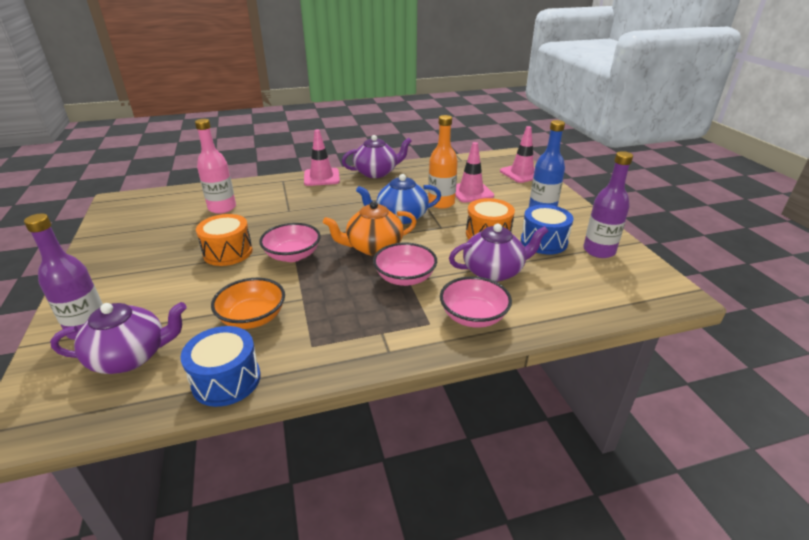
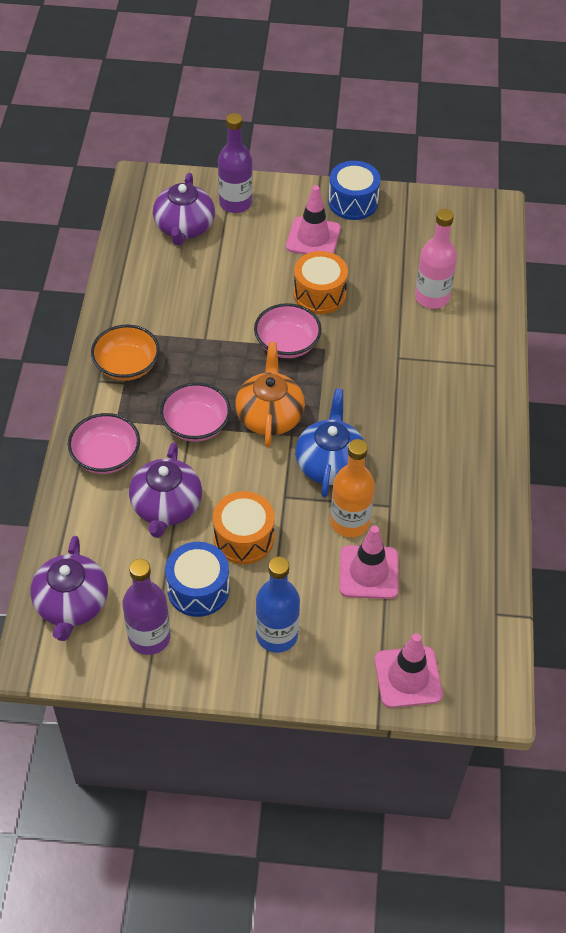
camera: 110 degrees right, 20 degrees up
blue drum [180,326,261,407] -> blue drum moved to [328,161,381,220]
orange bowl [211,278,285,329] -> orange bowl moved to [91,324,160,381]
pink traffic cone [304,129,340,186] -> pink traffic cone moved to [286,185,341,254]
purple teapot [342,135,412,178] -> purple teapot moved to [30,536,108,641]

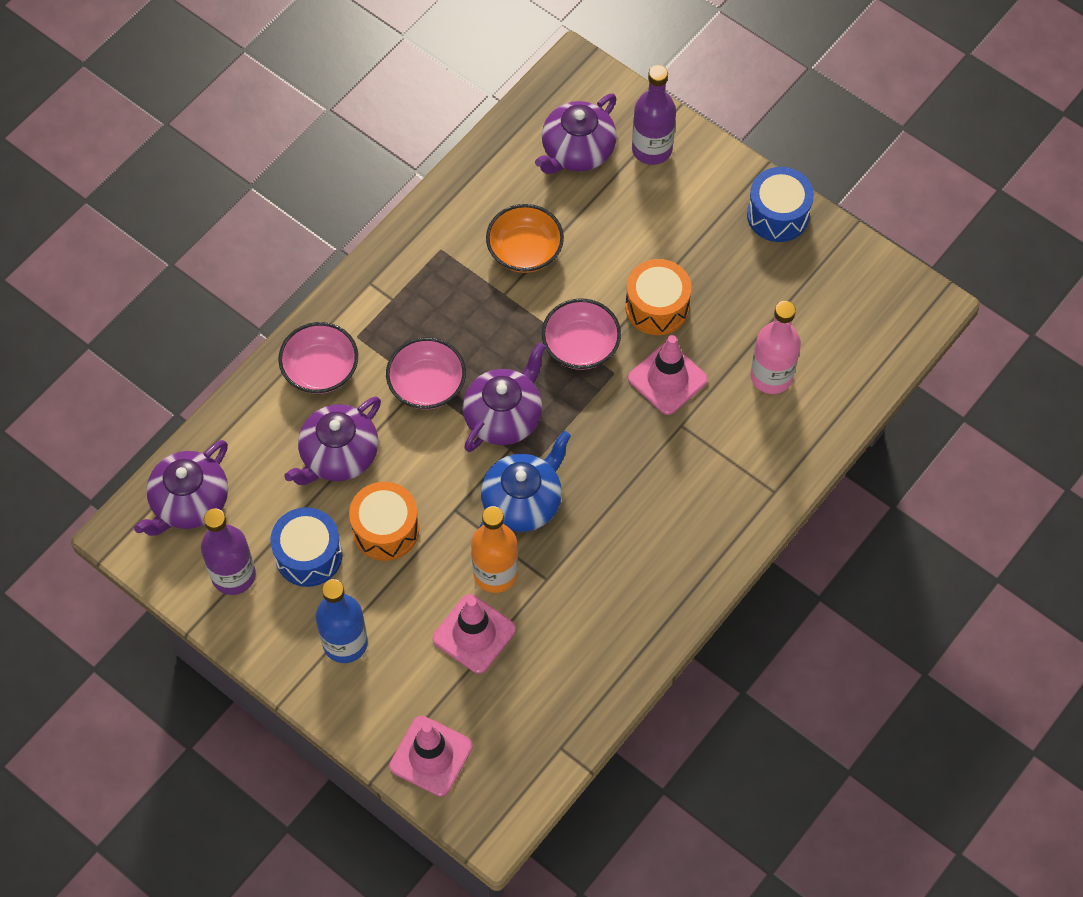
camera: 35 degrees right, 10 degrees up
orange bowl [91,324,160,381] -> orange bowl moved to [486,204,564,273]
orange teapot [235,342,305,447] -> purple teapot [463,342,546,452]
pink traffic cone [286,185,341,254] -> pink traffic cone moved to [628,335,708,415]

